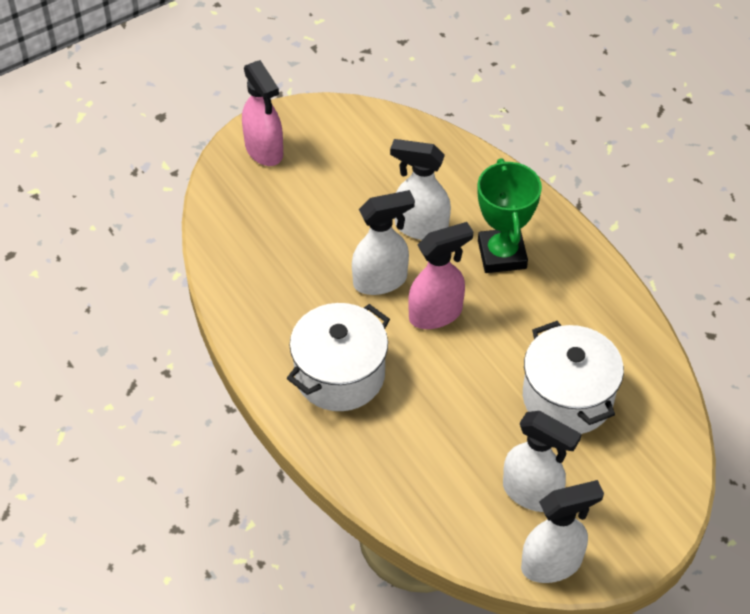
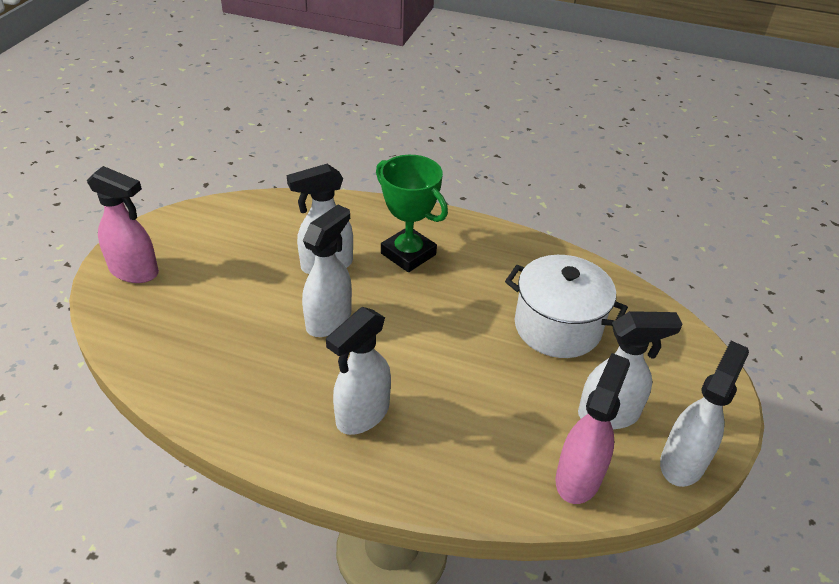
camera: 40 degrees left, 10 degrees down
white pot [287,303,390,411] -> white spray bottle [326,307,391,435]
pink spray bottle [408,222,473,329] -> pink spray bottle moved to [555,353,630,504]

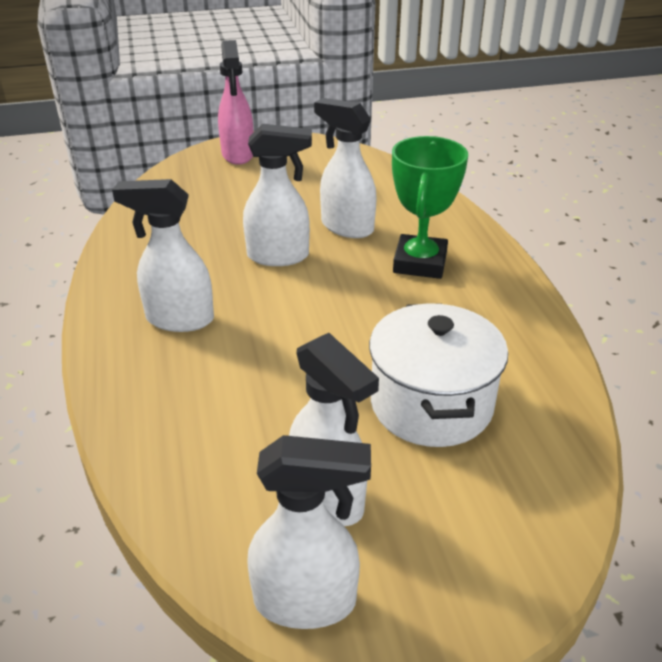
camera: 60 degrees right, 5 degrees down
pink spray bottle [555,353,630,504] -> none

